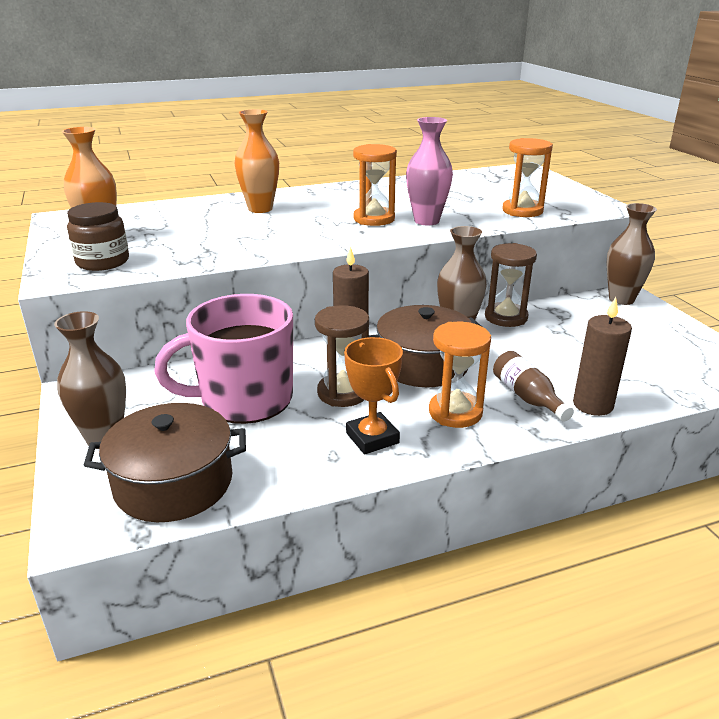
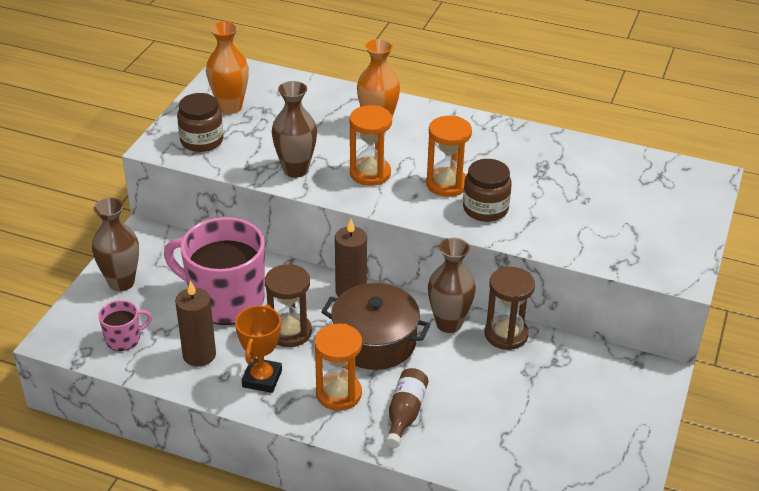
camera: 40 degrees right, 10 degrees up
brown pot [84,403,246,522] -> pink mug [98,300,152,351]
pink vase [406,117,453,225] -> brown jar [463,159,512,222]
orange hourglass [502,138,553,217] -> orange hourglass moved to [349,105,392,186]
brown candle [573,297,632,416] -> brown candle moved to [175,281,216,367]
brown vase [606,203,657,305] -> brown vase moved to [272,81,317,178]

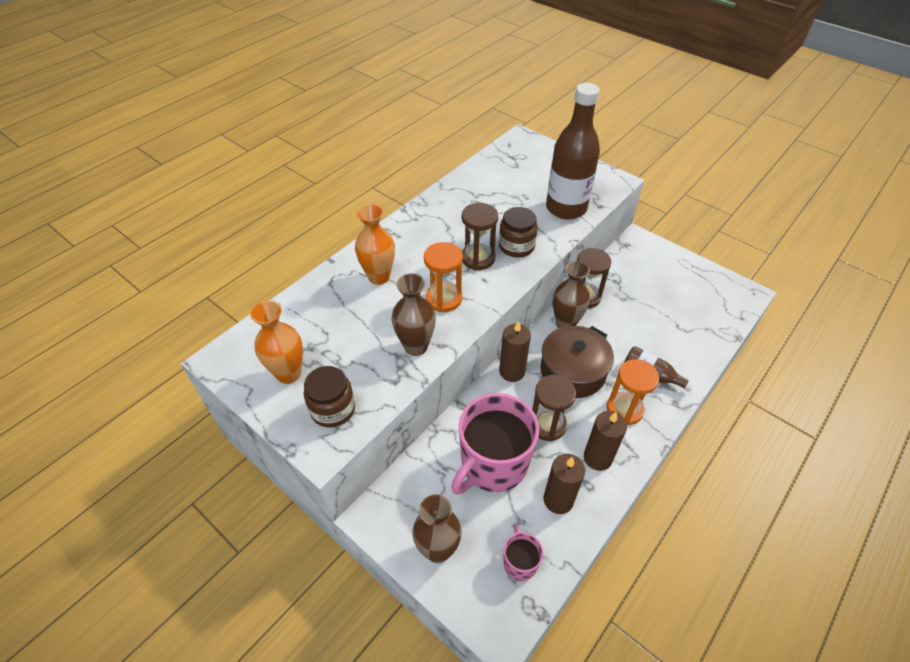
camera: 70 degrees left, 10 degrees up
orange trophy [235,304,282,393] -> brown candle [584,411,627,471]
orange hourglass [426,116,472,197] -> brown hourglass [462,203,498,270]
none -> brown bottle [546,83,600,219]

